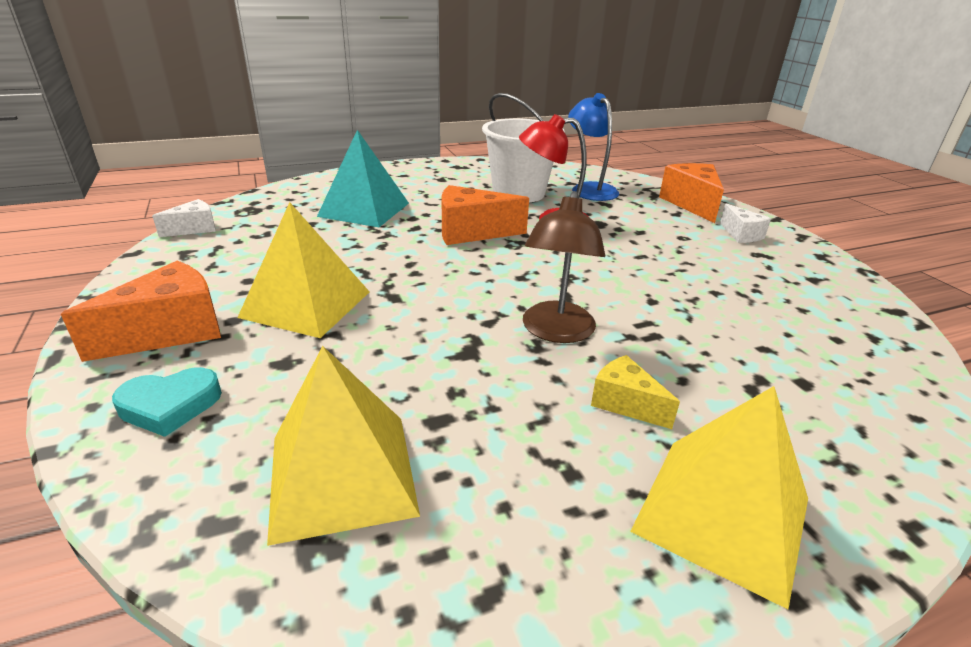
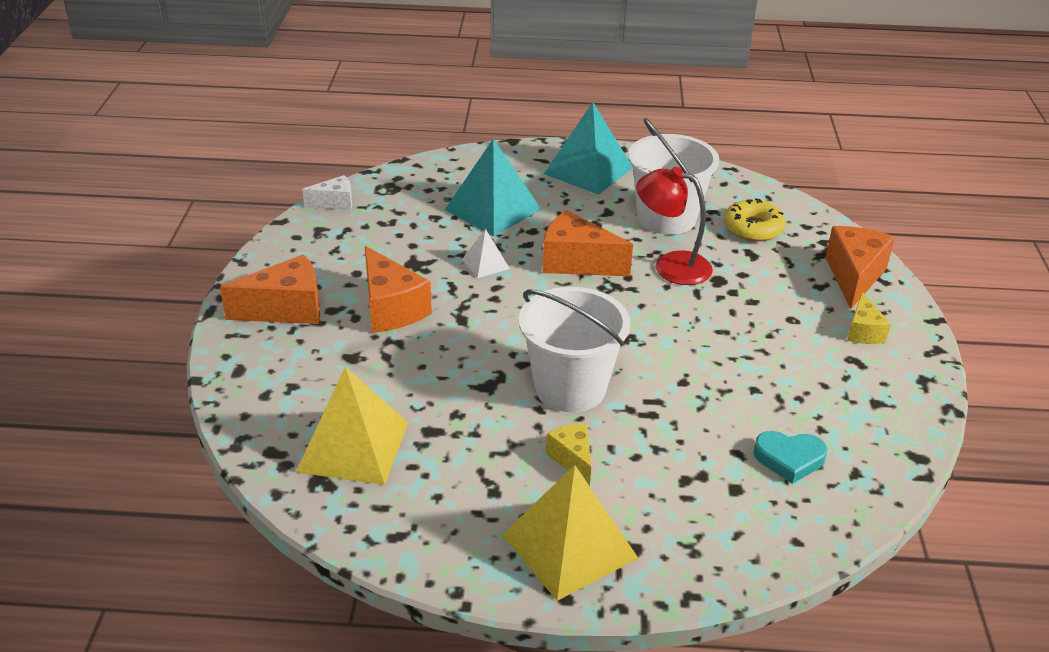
camera: 25 degrees right, 5 degrees up
turquoise heart [112,367,222,437] -> turquoise heart moved to [753,431,828,484]
yellow pyramid [237,202,370,338] -> orange cheese [365,246,432,333]
brown lamp [523,191,605,343] -> white bucket [519,287,630,412]
blue lamp [568,93,619,201] -> yellow donut [724,198,786,242]
white cheese [720,204,771,243] -> yellow cheese [847,292,891,344]
none -> white pyramid [462,229,510,278]
none -> turquoise pyramid [544,102,633,195]

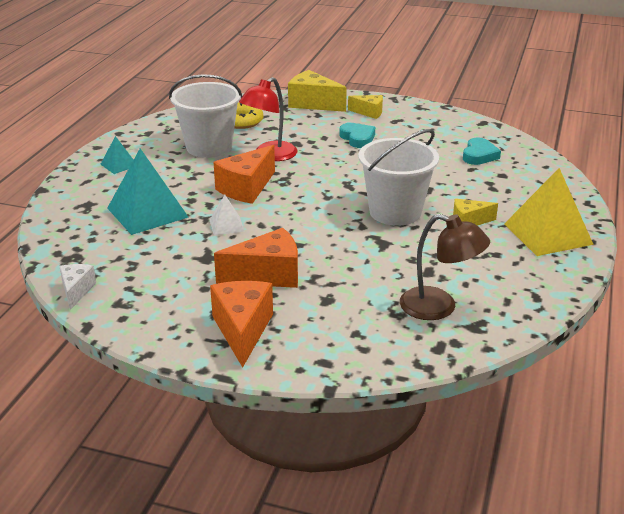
camera: 75 degrees left, 5 degrees down
yellow pyramid [296,367,408,485] -> brown lamp [400,214,490,320]
turquoise pyramid [544,102,633,195] -> turquoise pyramid [100,136,133,174], size x0.49
orange cheese [825,226,895,309] -> yellow cheese [288,70,347,112]
none -> turquoise heart [339,123,375,148]

